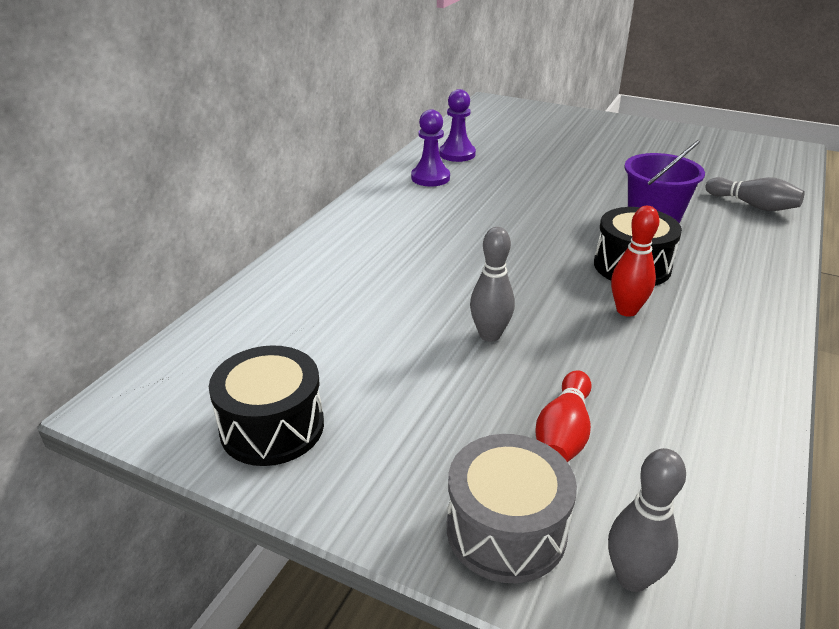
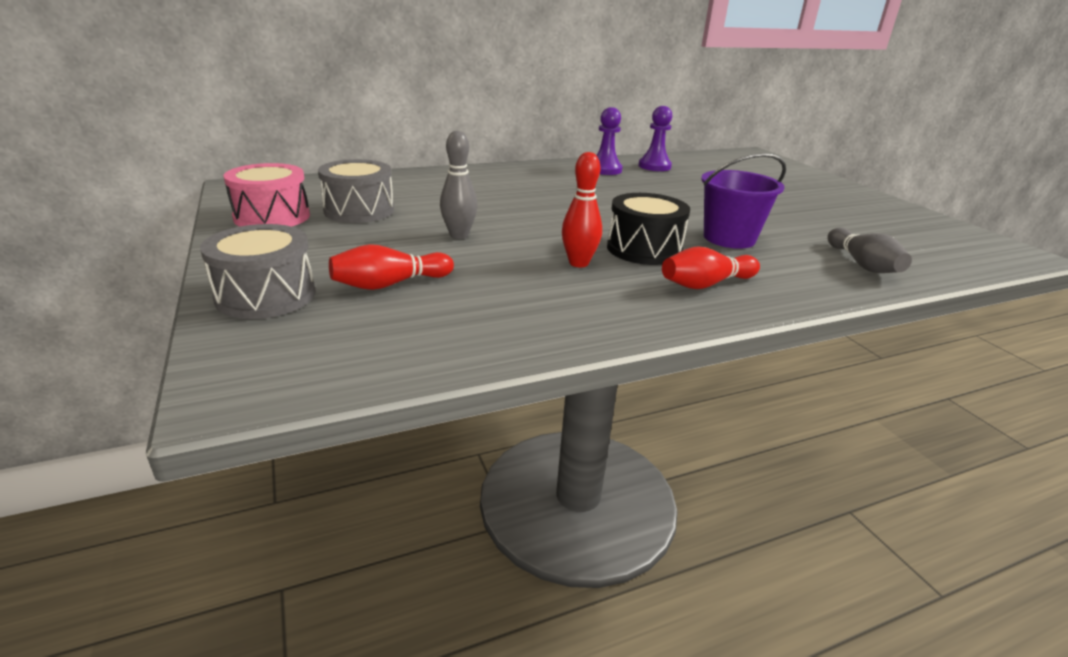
camera: 40 degrees right, 5 degrees down
black drum [209,345,324,466] -> pink drum [223,163,310,227]
grey bowling pin [608,448,686,592] -> none
none -> grey drum [318,159,394,223]
none -> red bowling pin [662,246,760,289]

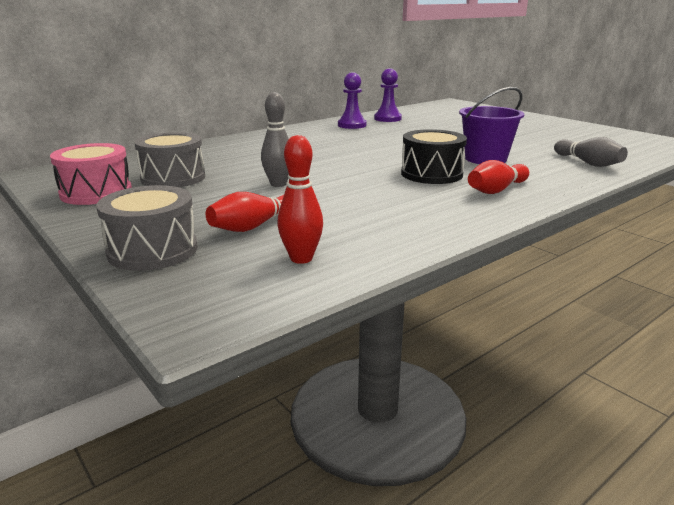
camera: 15 degrees left, 5 degrees down
red bowling pin [562,152,602,268] -> red bowling pin moved to [277,135,323,264]

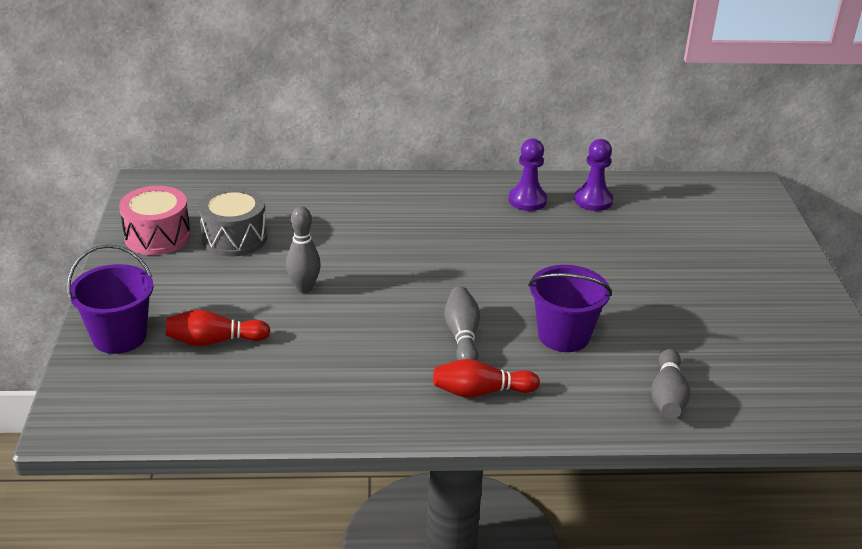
camera: 35 degrees right, 10 degrees up
grey drum [96,185,198,271] -> purple bucket [67,244,154,354]
red bowling pin [277,135,323,264] -> none
black drum [401,129,467,184] -> grey bowling pin [444,286,480,360]

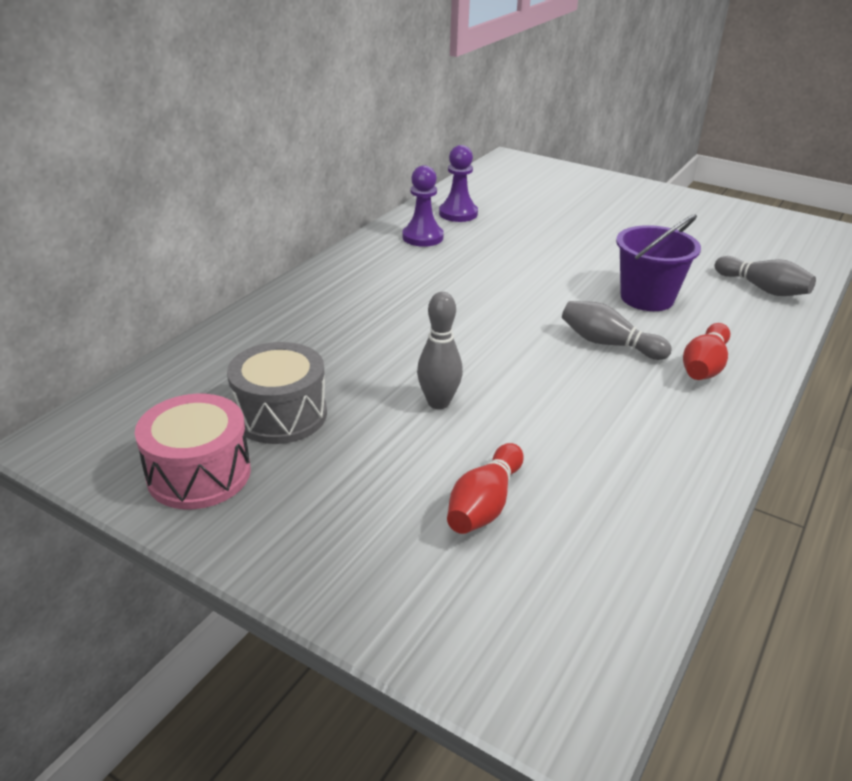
camera: 55 degrees left, 0 degrees up
purple bucket [67,244,154,354] -> none

